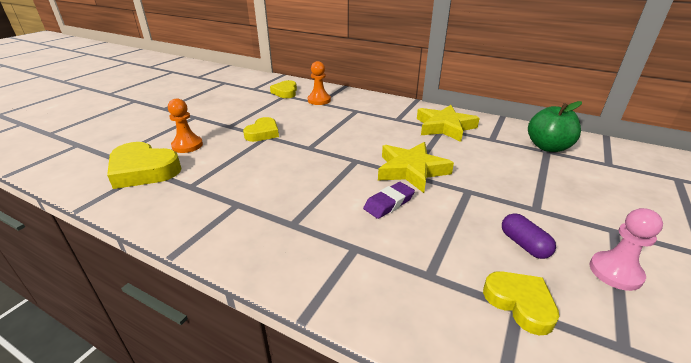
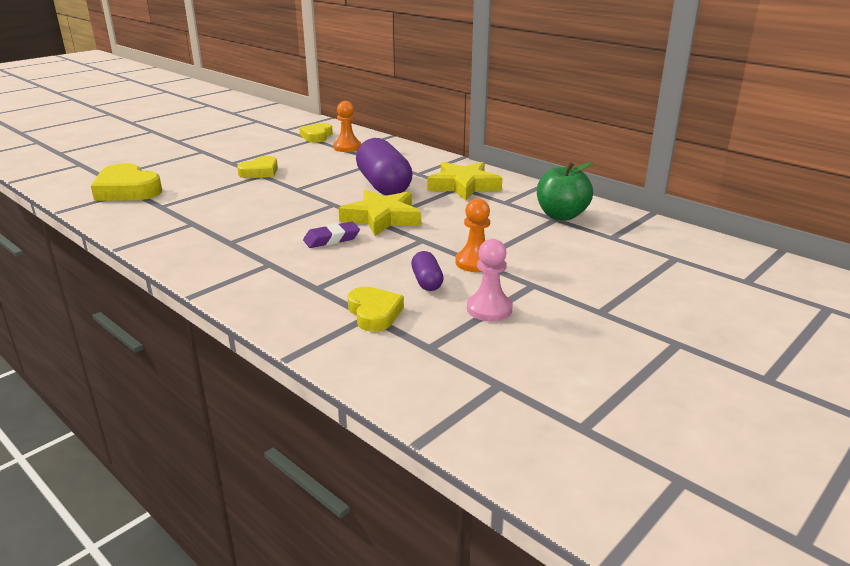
camera: 15 degrees right, 5 degrees down
orange pawn [168,98,203,153] -> orange pawn moved to [455,198,490,272]
none -> purple capsule [356,138,413,195]

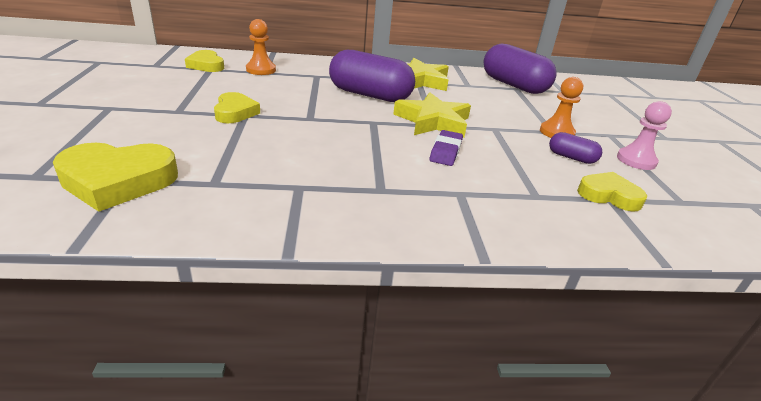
camera: 50 degrees left, 5 degrees up
green apple [537,162,593,220] -> purple capsule [484,44,557,94]

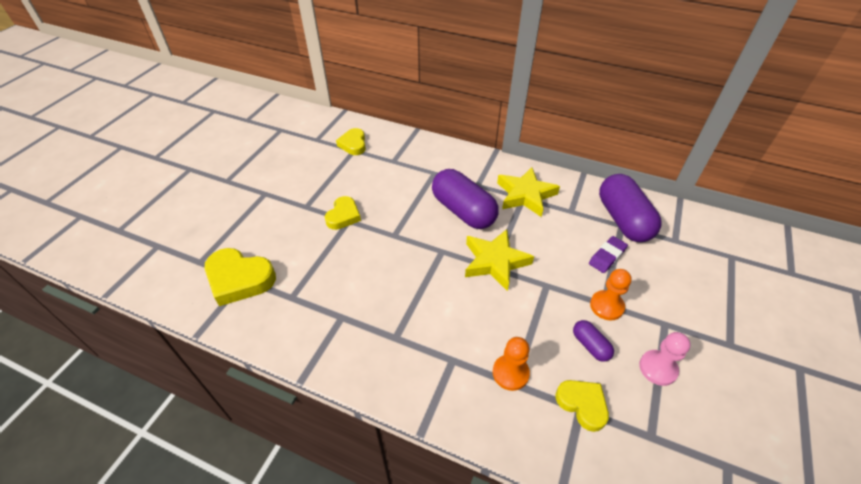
camera: 30 degrees right, 15 degrees up
orange pawn [246,19,276,75] -> orange pawn moved to [493,337,530,391]
purple eraser [430,130,463,166] -> purple eraser moved to [589,236,628,273]

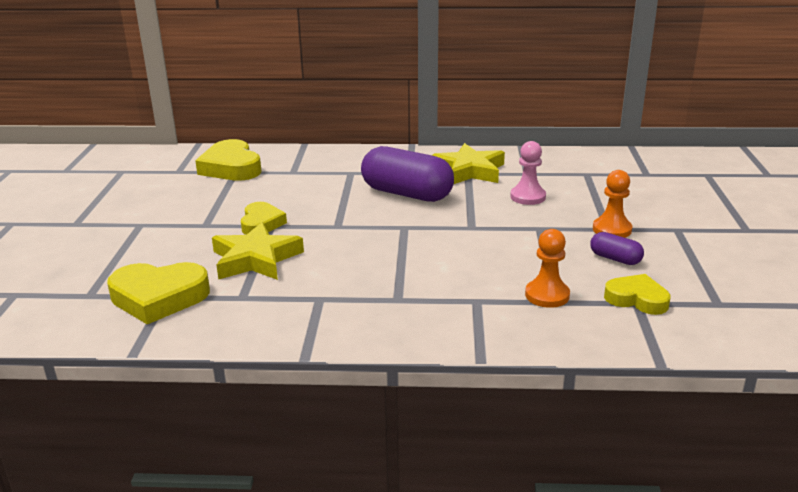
camera: 20 degrees left, 20 degrees down
yellow heart [336,128,366,155] -> yellow heart [195,139,262,181], size x1.58
yellow star [465,229,534,291] -> yellow star moved to [212,222,304,280]
purple eraser [589,236,628,273] -> none
purple capsule [599,174,662,242] -> none
pink pawn [639,332,691,386] -> pink pawn moved to [510,141,546,205]

